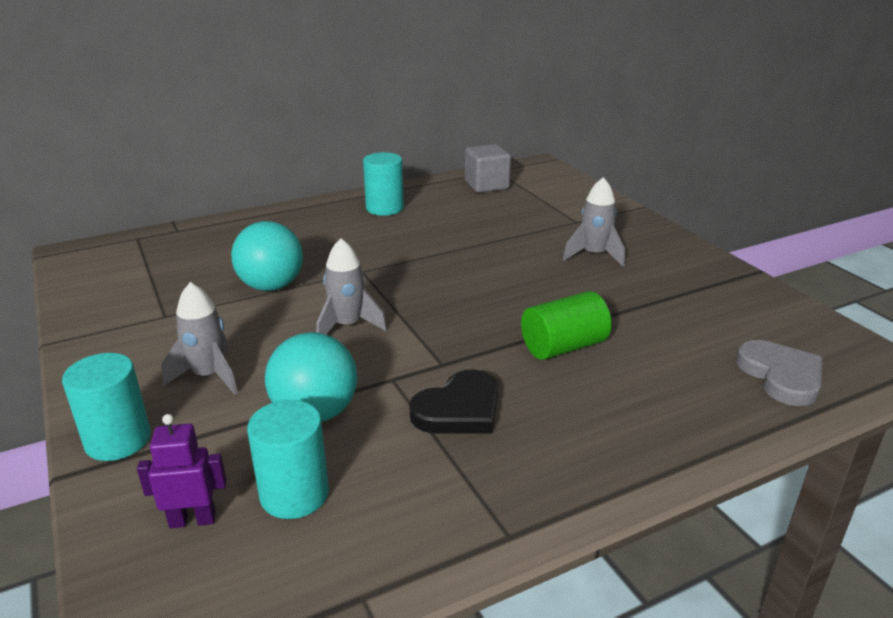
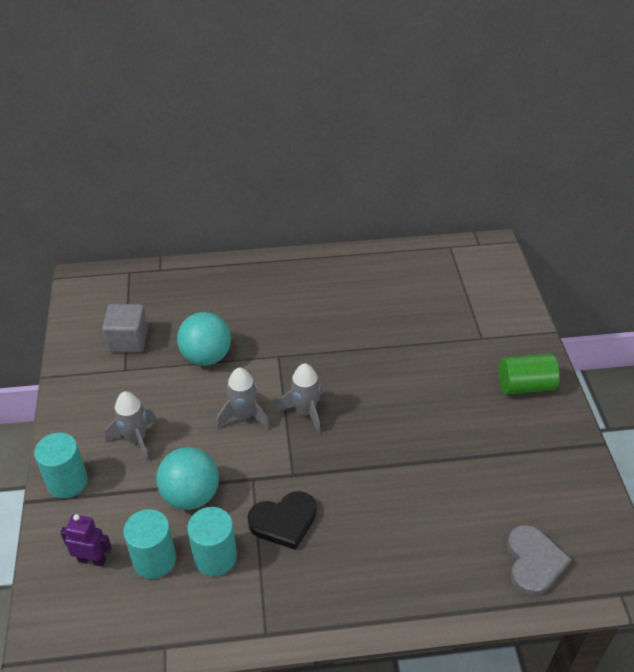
camera: 20 degrees right, 15 degrees up
turquoise cylinder [363,152,404,216] -> turquoise cylinder moved to [187,507,237,576]
grey cube [465,144,511,193] -> grey cube moved to [102,304,148,353]
green cylinder [521,291,612,360] -> green cylinder moved to [498,353,560,395]
grey rocket [563,177,625,267] -> grey rocket moved to [276,363,323,434]

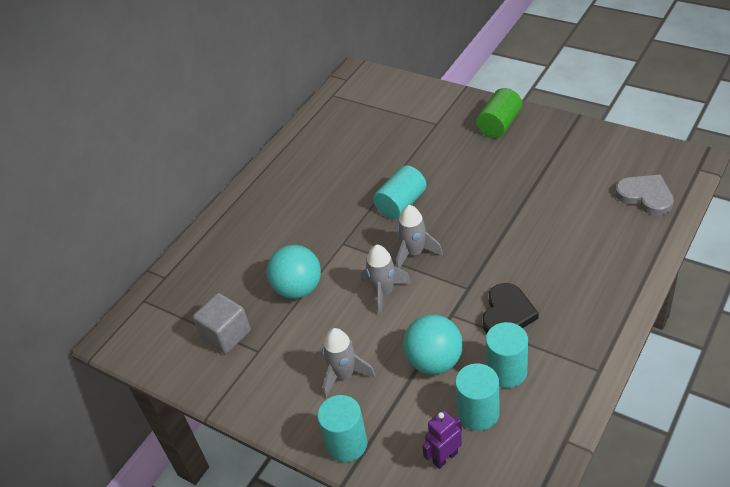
camera: 45 degrees left, 0 degrees up
none -> turquoise cylinder [373,165,427,219]

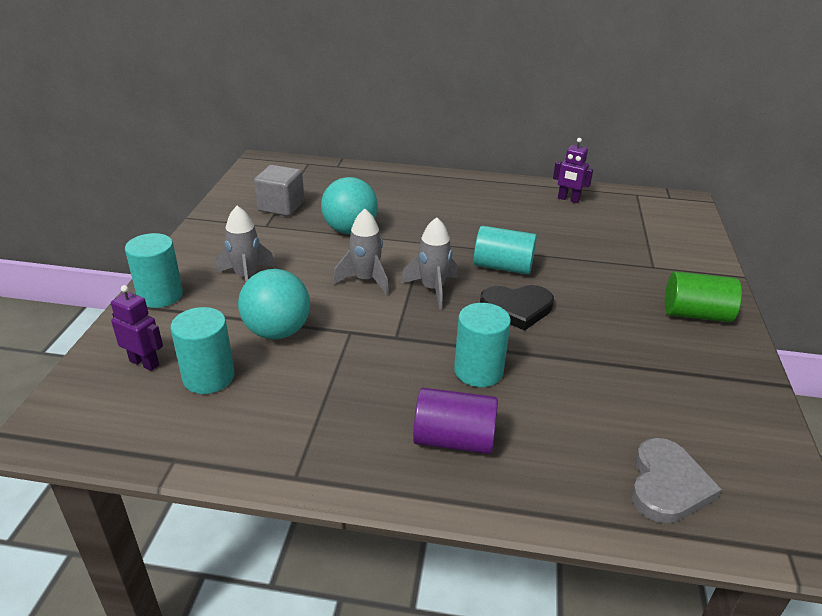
camera: 60 degrees right, 10 degrees down
black heart [483,283,539,333] -> black heart moved to [480,285,554,331]
turquoise cylinder [486,322,528,388] -> turquoise cylinder moved to [454,303,511,387]
none -> purple cylinder [413,388,498,454]
none -> purple robot [553,138,593,203]

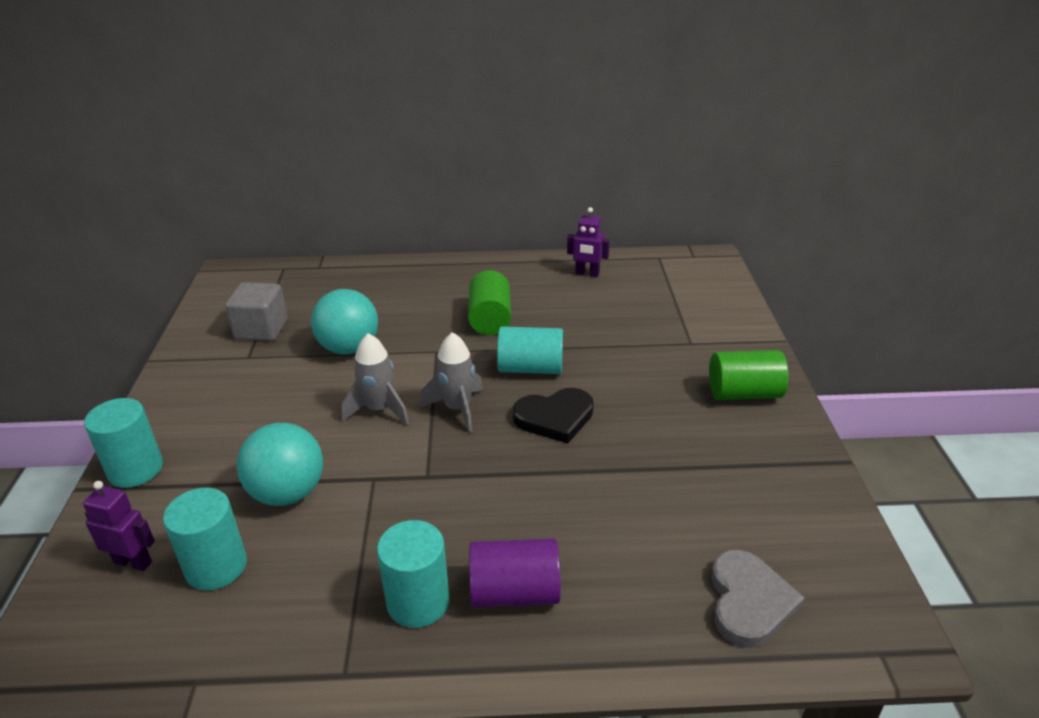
camera: 10 degrees left, 0 degrees up
grey rocket [216,206,275,283] -> none
turquoise cylinder [454,303,511,387] -> turquoise cylinder moved to [377,520,450,628]
none -> green cylinder [468,270,511,335]

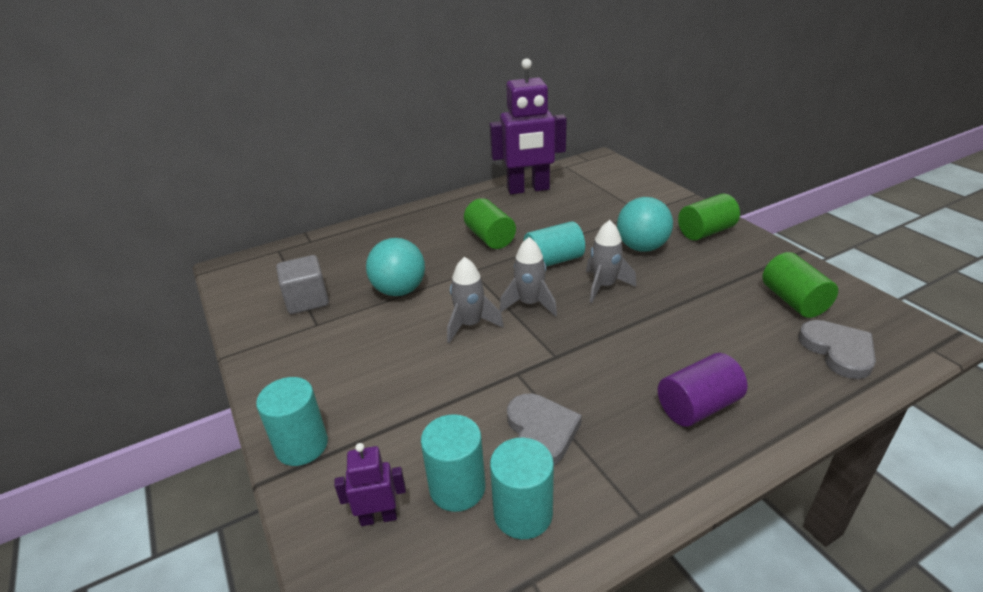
camera: 25 degrees left, 0 degrees up
turquoise ball [237,423,323,506] -> turquoise ball moved to [617,197,673,252]
turquoise cylinder [377,520,450,628] -> turquoise cylinder moved to [490,438,554,539]
black heart [513,388,594,444] -> grey rocket [586,220,636,303]
purple robot [567,207,610,277] -> purple robot [489,58,567,194], size x2.20
none -> grey heart [507,394,582,466]
none -> green cylinder [762,252,838,318]

